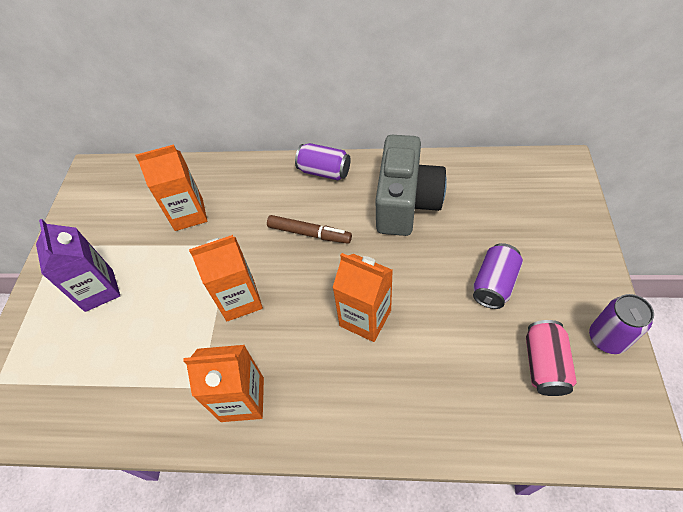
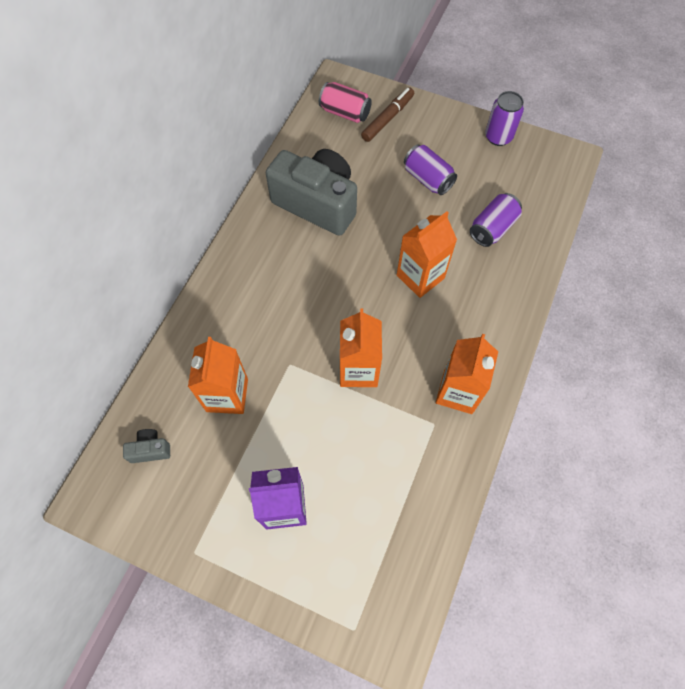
camera: 75 degrees left, 10 degrees up
brown marker [267,215,352,244] -> brown marker moved to [361,87,414,142]
purple can [295,143,350,181] -> purple can moved to [470,193,522,247]
pink can [526,320,577,396] -> pink can moved to [319,82,372,123]
none -> grey camera [123,429,170,463]

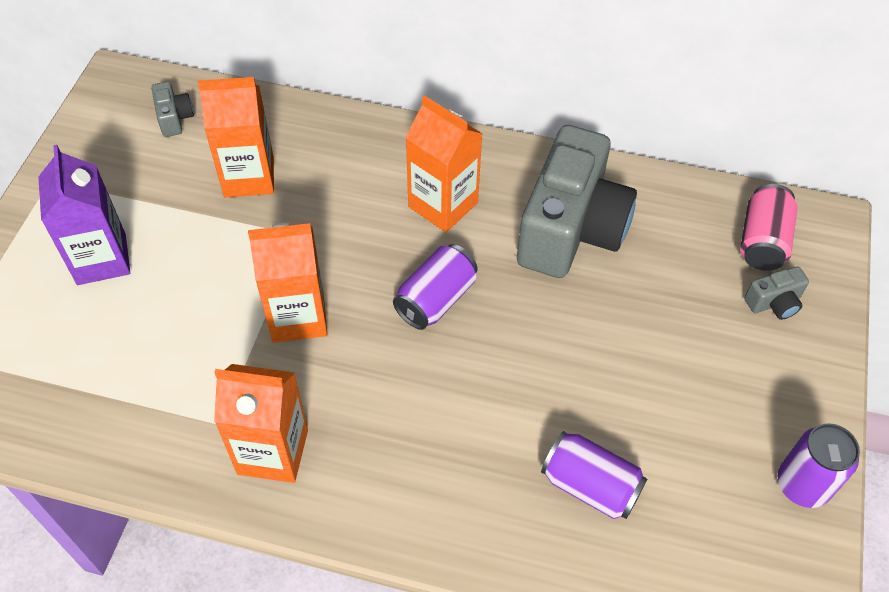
camera: 80 degrees right, 10 degrees down
brown marker [361,87,414,142] -> grey camera [744,266,809,320]
orange carton [397,211,457,298] -> orange carton moved to [406,95,482,232]
purple can [404,144,457,195] -> purple can moved to [393,244,478,330]

